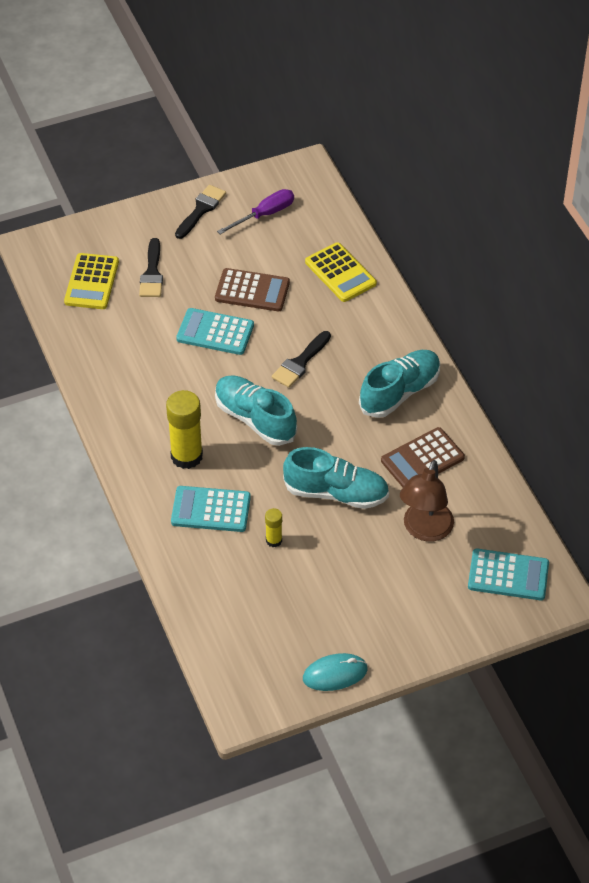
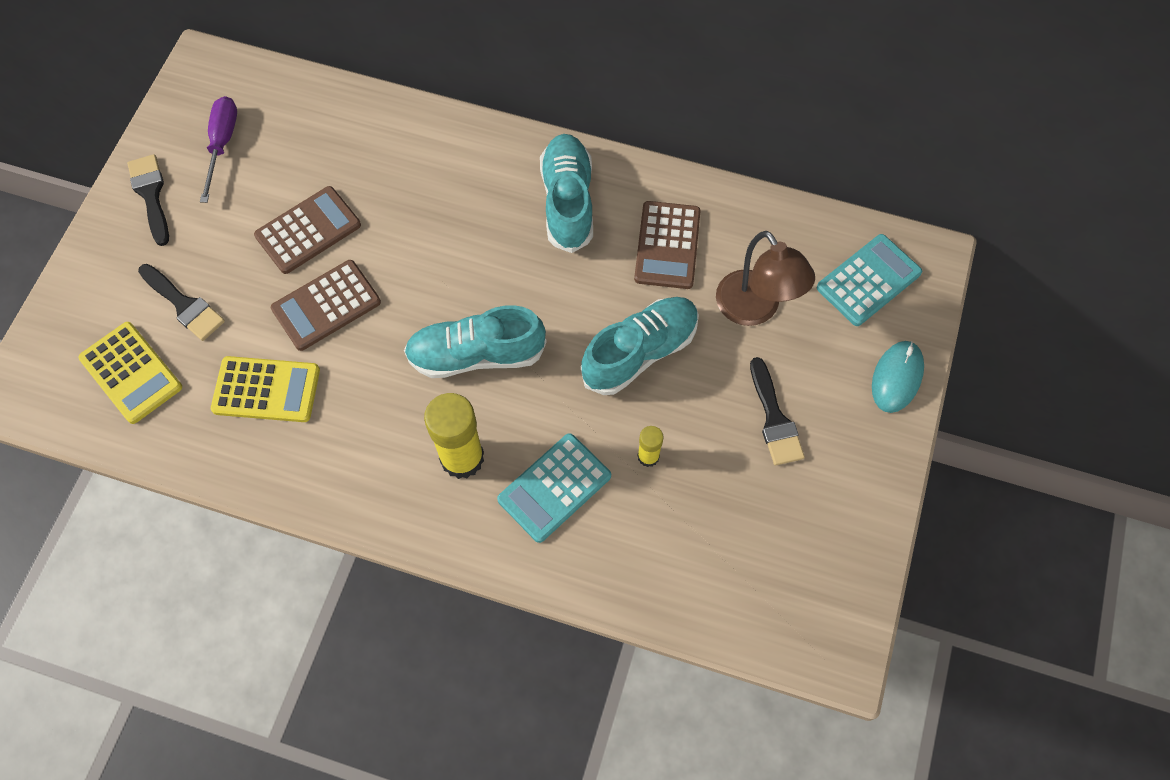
camera: 50 degrees left, 15 degrees up
turquoise calculator [176,308,254,355] -> brown calculator [271,260,381,351]
black brush [272,331,331,388] -> black brush moved to [750,357,805,466]
turquoise mouse [303,653,368,691] -> turquoise mouse moved to [872,341,924,413]
yellow calculator [305,242,377,302] -> yellow calculator moved to [211,356,320,422]

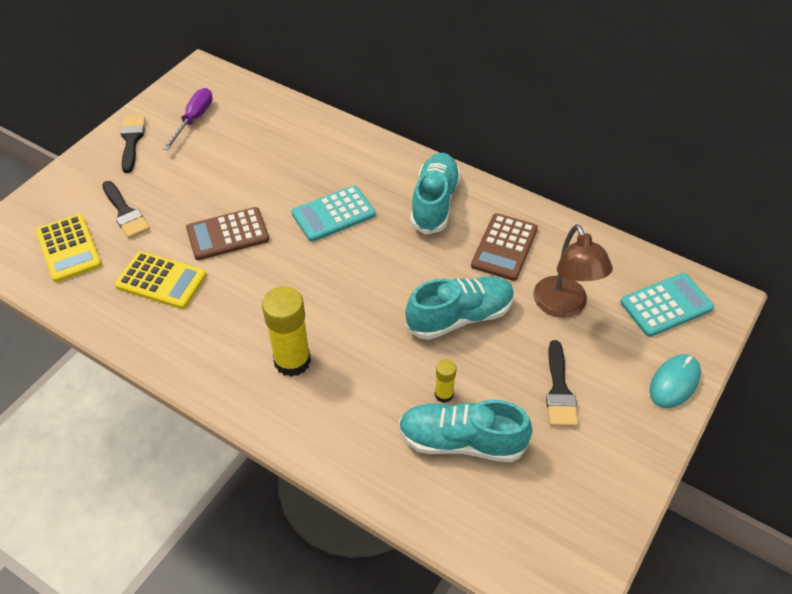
camera: 15 degrees right, 15 degrees down
brown calculator [254,186,361,274] -> none
turquoise shoe [404,305,547,378] -> turquoise shoe moved to [399,400,532,462]
turquoise calculator [497,433,611,543] -> turquoise calculator moved to [292,185,376,242]

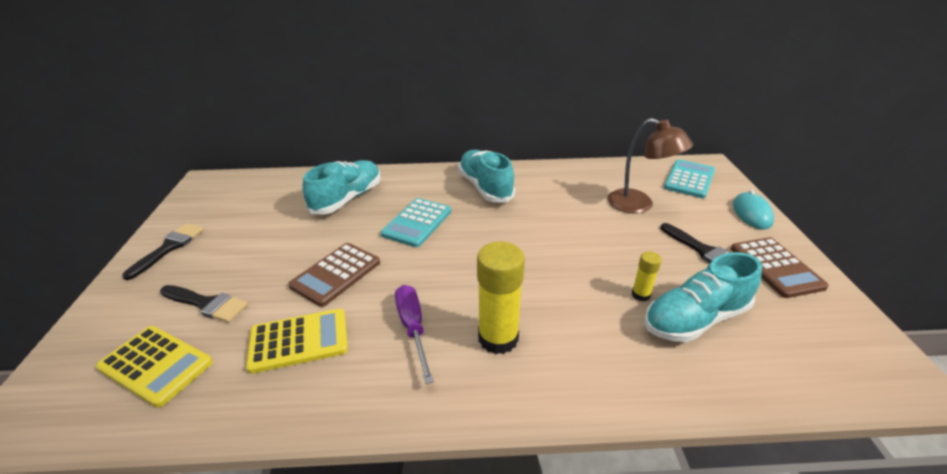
camera: 35 degrees left, 15 degrees down
black brush [120,116,145,173] -> black brush turned 60 degrees clockwise [122,223,204,280]
purple screwdriver [163,88,213,150] -> purple screwdriver moved to [395,285,434,384]
turquoise shoe [405,276,514,340] -> turquoise shoe moved to [302,160,380,214]
brown calculator [471,213,538,281] -> brown calculator moved to [731,237,829,298]

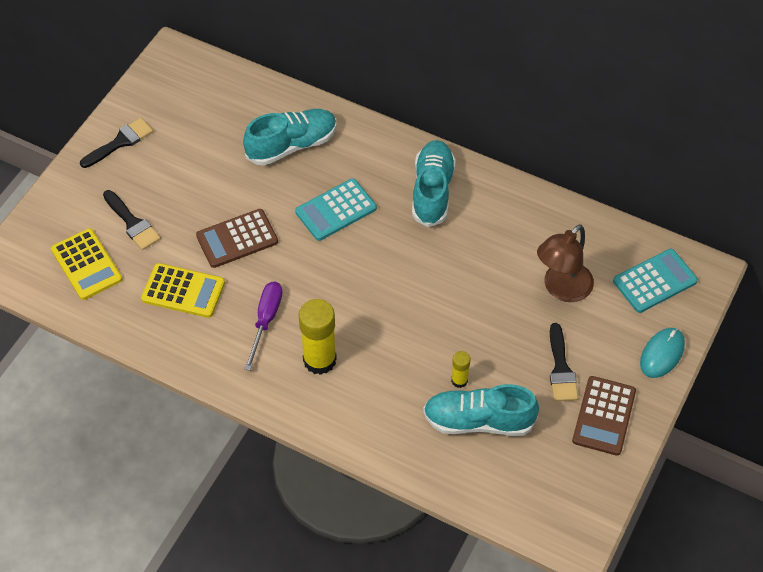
camera: 30 degrees right, 20 degrees up
brown lamp [607,118,693,213] -> brown lamp turned 60 degrees clockwise [537,224,594,302]

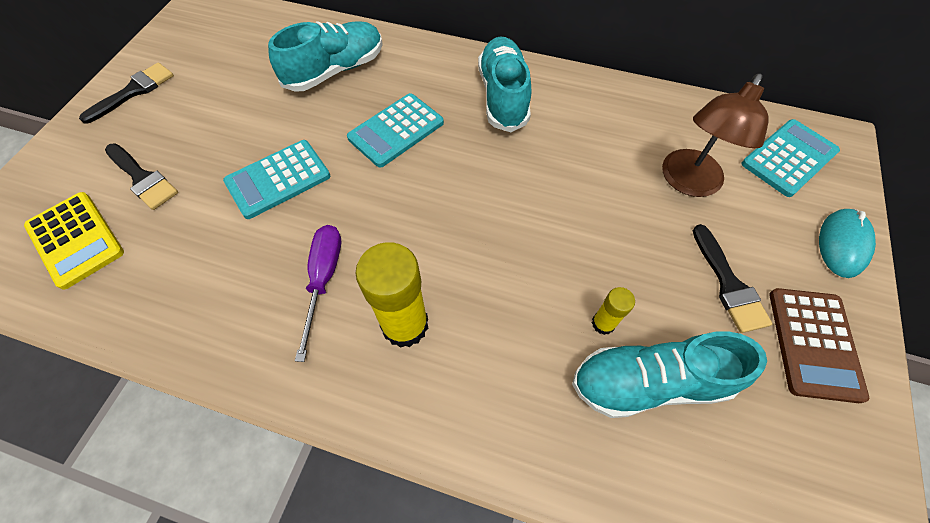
camera: 10 degrees left, 5 degrees up
yellow calculator [141,263,225,318] -> none
brown calculator [196,209,278,268] -> turquoise calculator [223,140,330,219]

